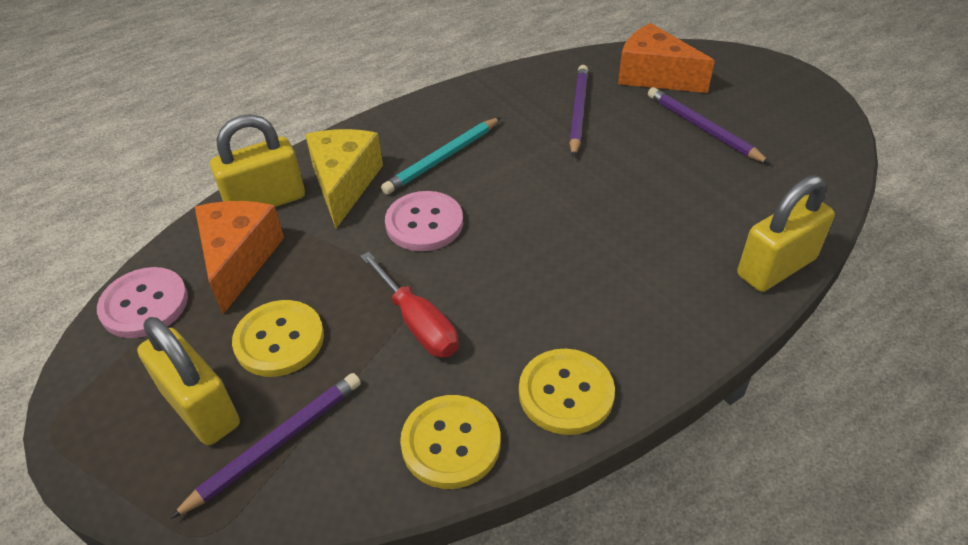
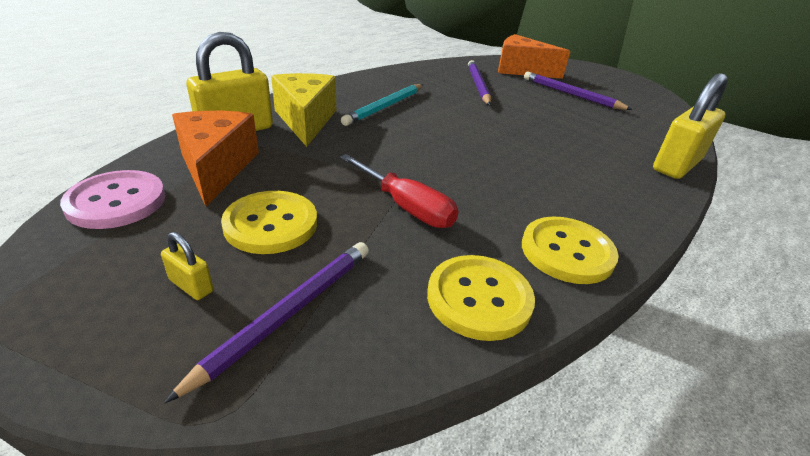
camera: 15 degrees left, 10 degrees down
yellow padlock [137,317,240,445] -> yellow padlock [161,232,213,300], size x0.44
pink button [385,191,463,251] -> none

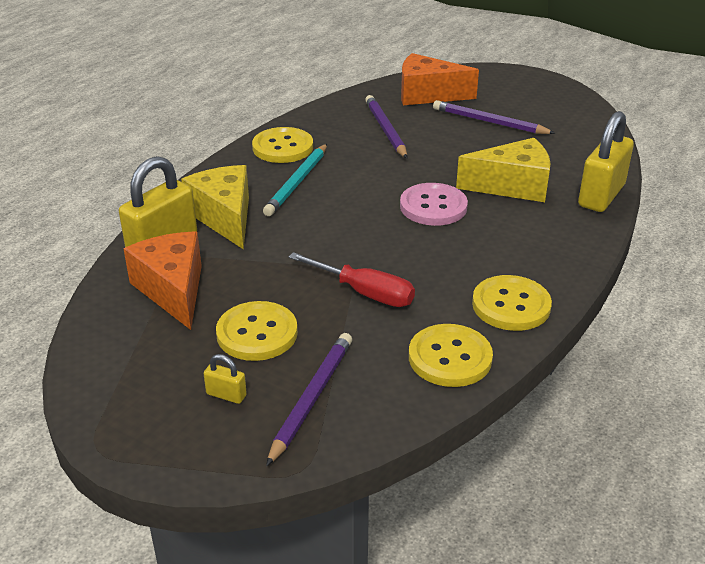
camera: 10 degrees left, 0 degrees up
pink button [60,170,166,229] -> pink button moved to [400,183,468,226]
none -> yellow button [252,127,313,163]
none -> yellow cheese [456,138,551,202]

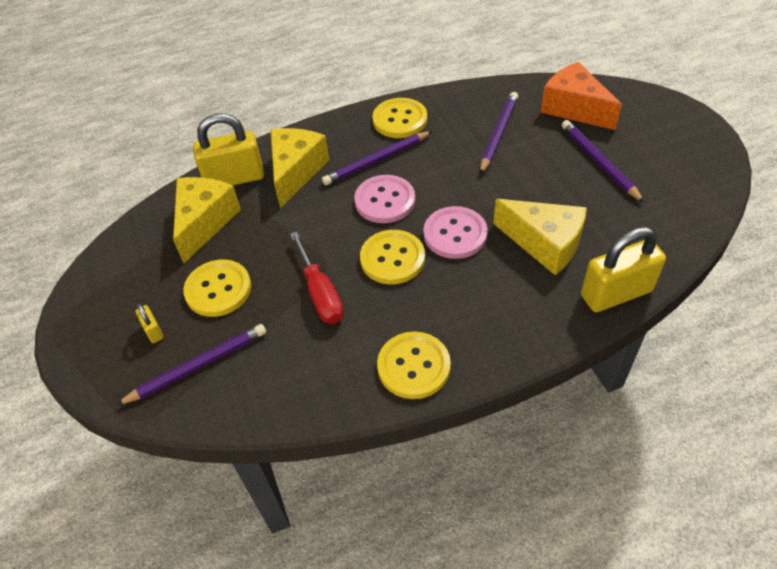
camera: 40 degrees right, 15 degrees up
orange cheese [124,231,202,330] -> yellow cheese [173,177,241,263]
turquoise pencil [263,144,327,216] -> purple pencil [322,131,432,185]
yellow button [409,324,493,387] -> yellow button moved to [360,230,425,285]
none -> pink button [354,175,415,223]

